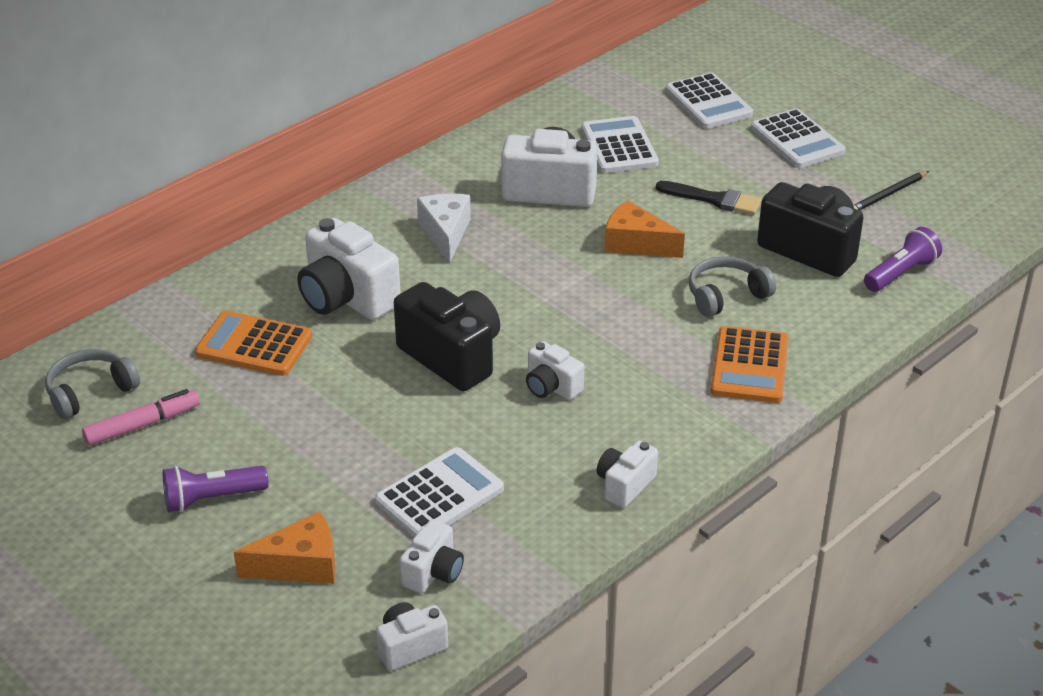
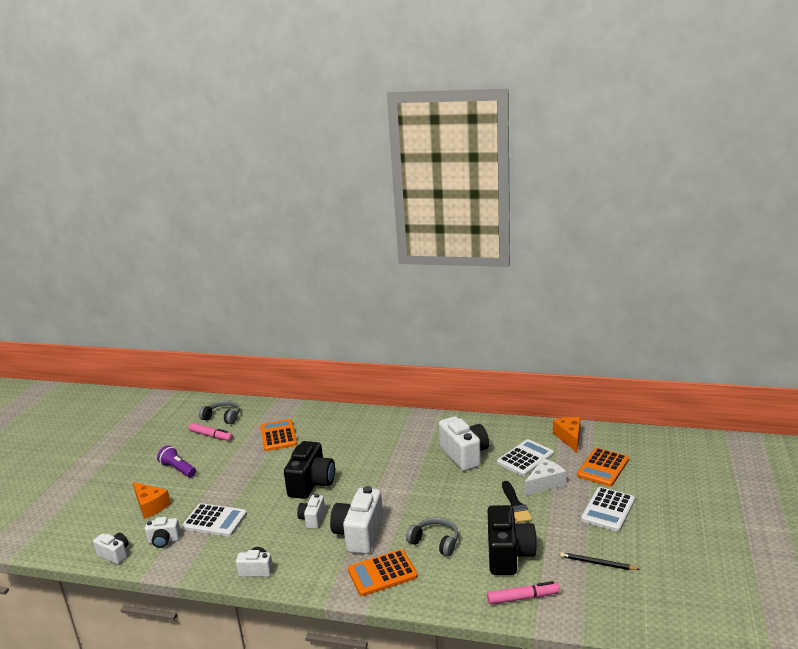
camera: 60 degrees right, 15 degrees down
white camera [297,218,401,320] -> white camera moved to [330,486,383,554]
white cheese [417,193,471,263] -> white cheese moved to [525,458,566,496]
orange cheese [605,201,685,258] -> orange cheese moved to [553,417,581,453]
white calculator [665,73,753,129] -> orange calculator [577,448,629,486]
purple flashlight [864,227,942,292] -> pink marker [487,581,560,604]

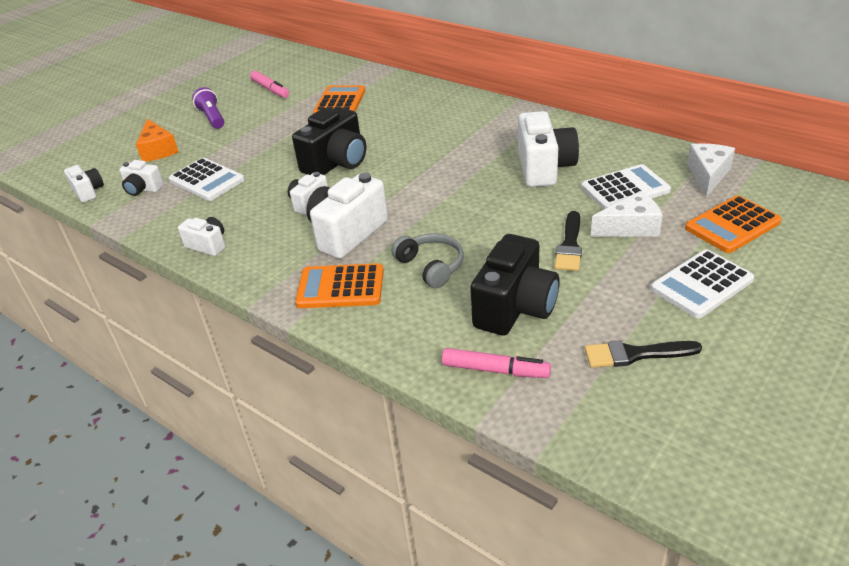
camera: 25 degrees right, 15 degrees up
grey headphones [199,400,240,424] -> none
orange cheese [553,417,581,453] -> white cheese [687,144,735,197]
black pencil [560,552,640,570] -> black brush [584,340,702,368]

